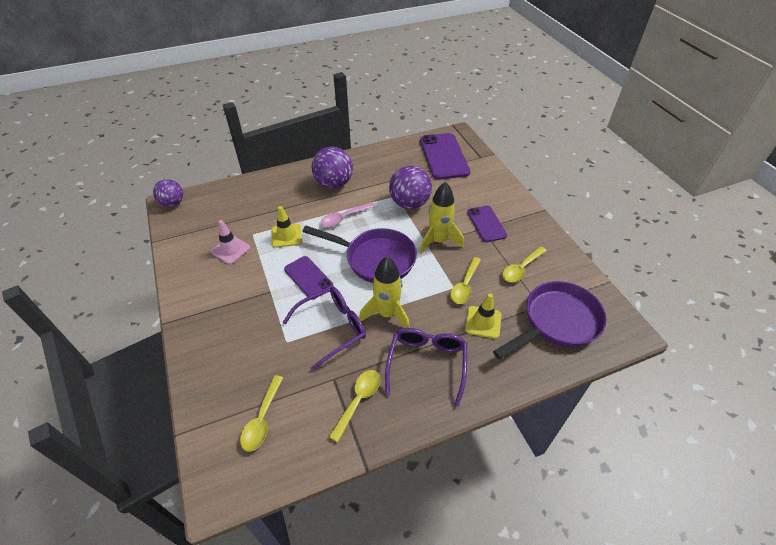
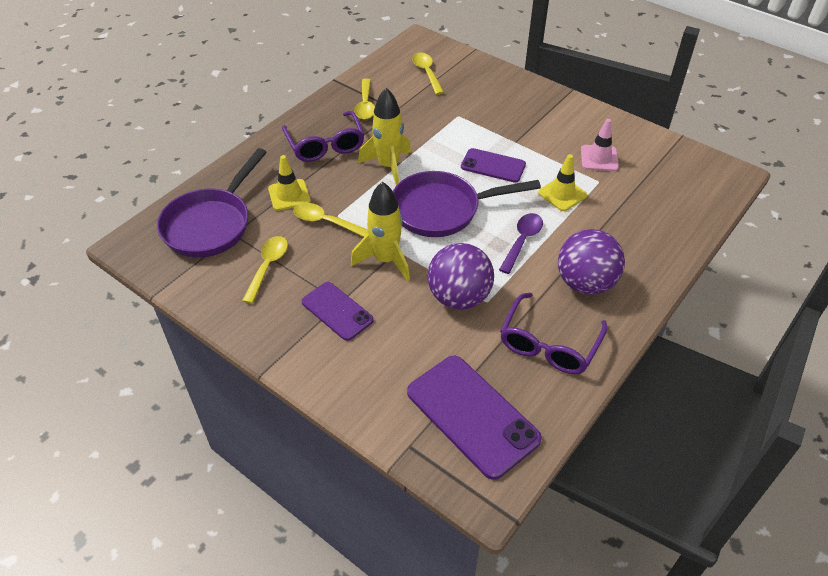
camera: 150 degrees right, 0 degrees up
purple ball [153,179,183,207] -> none
purple glasses [282,287,366,371] -> purple glasses moved to [500,293,607,374]
pink spoon [321,202,375,227] -> purple spoon [499,213,543,274]
yellow spoon [450,257,481,304] -> yellow spoon turned 60 degrees counterclockwise [293,203,368,237]

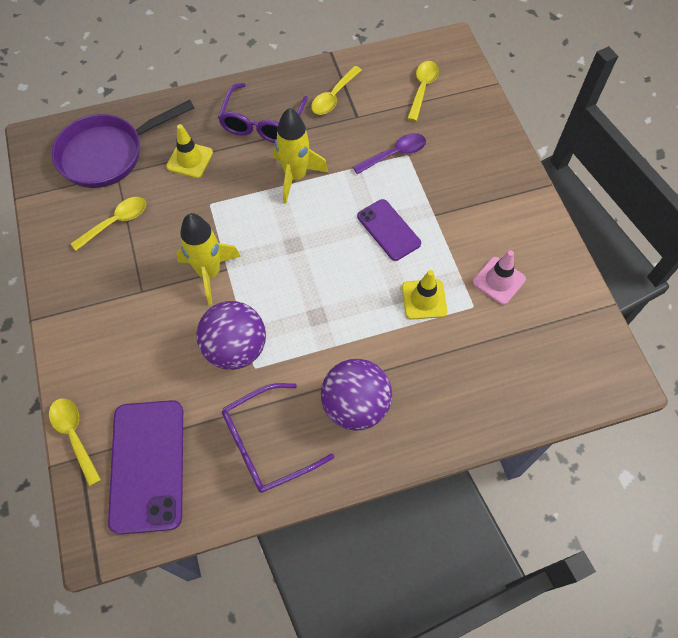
camera: 35 degrees right, 15 degrees up
yellow spoon [293,203,368,237] -> yellow spoon moved to [49,398,101,486]
purple phone [301,282,374,341] -> none
purple pan [393,171,541,237] -> none
purple spoon [499,213,543,274] -> purple spoon moved to [353,133,426,174]

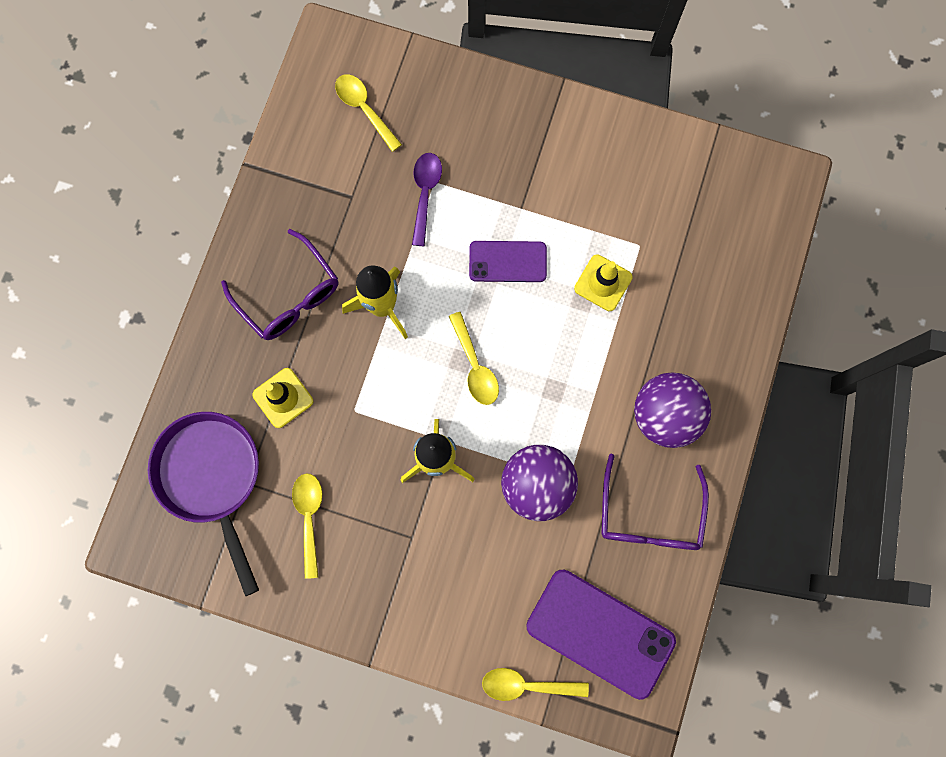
camera: 55 degrees left, 15 degrees up
purple pan [52,100,194,188] -> purple pan turned 150 degrees clockwise [148,412,259,596]
yellow spoon [311,66,362,115] -> yellow spoon moved to [449,312,499,405]
pink traffic cone [473,250,526,305] -> none

